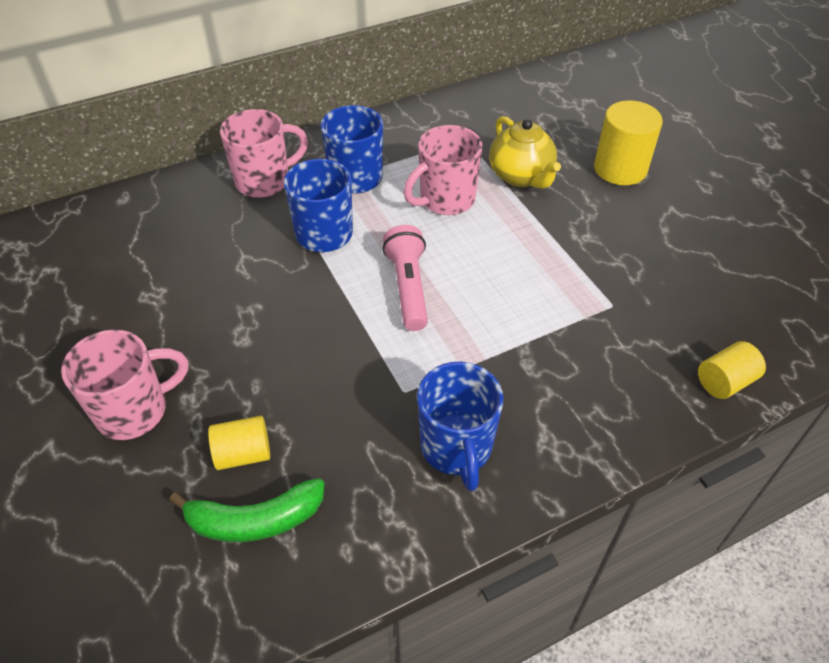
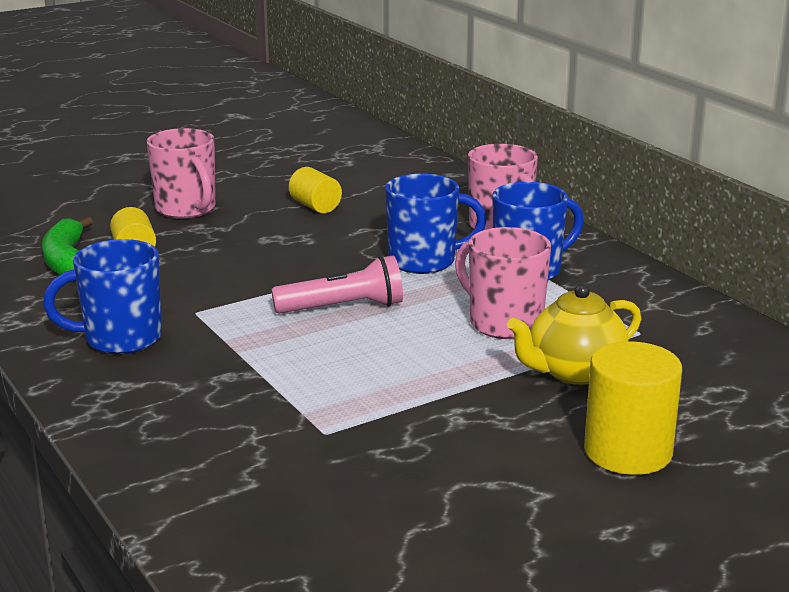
camera: 85 degrees right, 25 degrees down
yellow cylinder [698,341,766,399] -> yellow cylinder moved to [289,167,342,213]

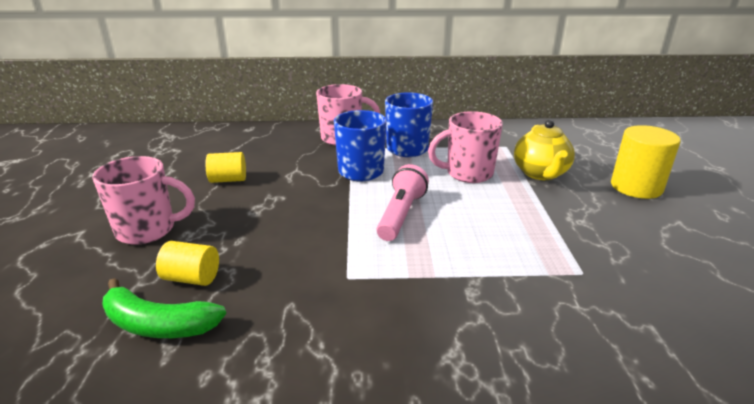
camera: 60 degrees left, 5 degrees up
blue mug [43,239,162,354] -> none

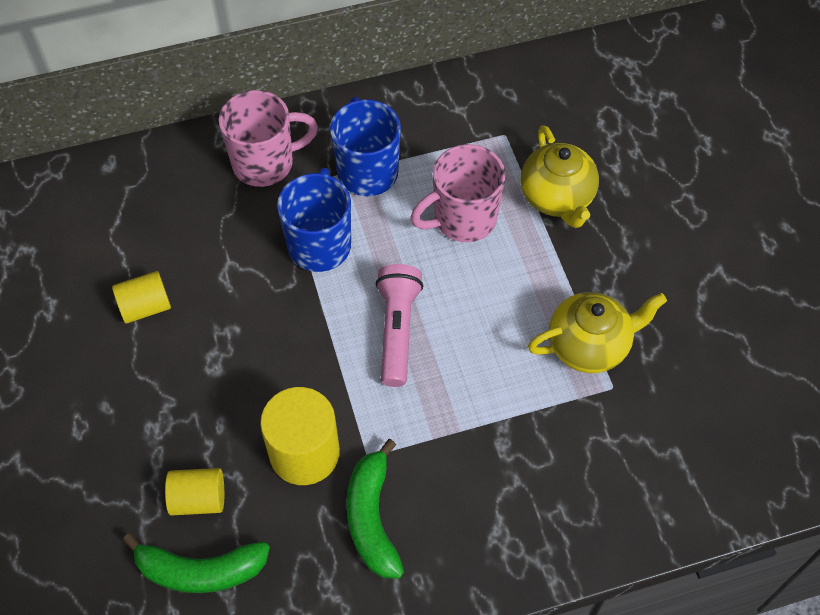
camera: 15 degrees left, 30 degrees up
pink mug [92,156,195,245] -> none
yellow cylinder [611,125,681,199] -> yellow cylinder moved to [260,387,340,485]
none -> green banana [347,439,404,578]
none -> yellow teapot [528,292,667,373]

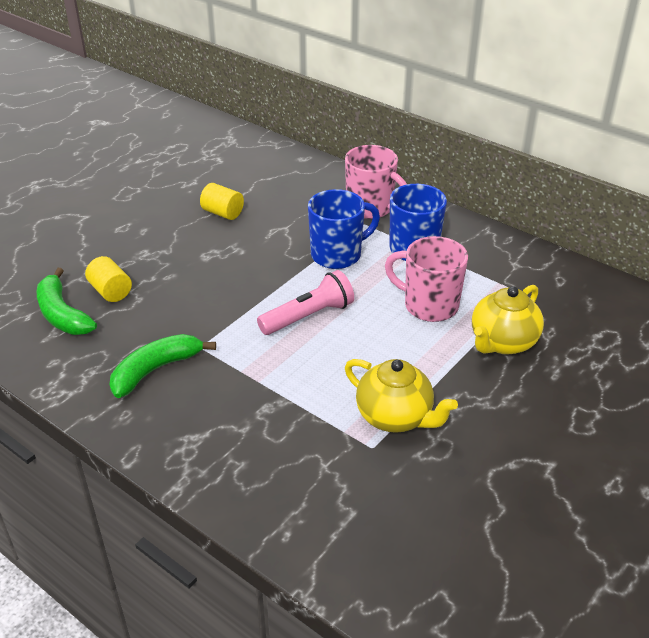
camera: 55 degrees right, 20 degrees down
yellow cylinder [260,387,340,485] -> none

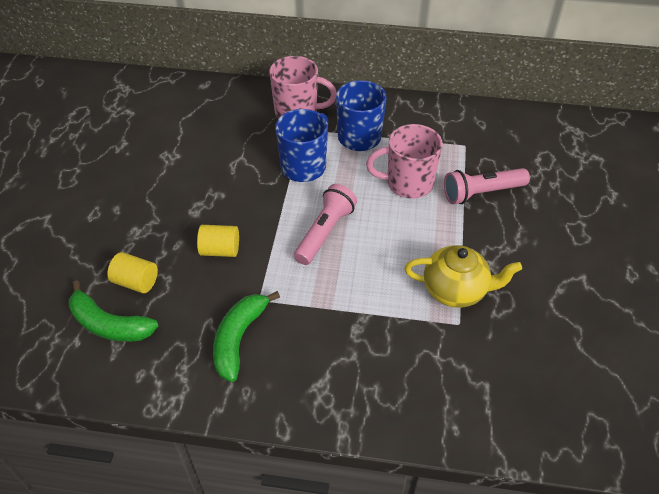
camera: 30 degrees left, 10 degrees up
yellow cylinder [200,183,244,220] -> yellow cylinder moved to [197,225,239,257]
yellow teapot [472,285,544,355] -> pink flashlight [444,168,530,204]

